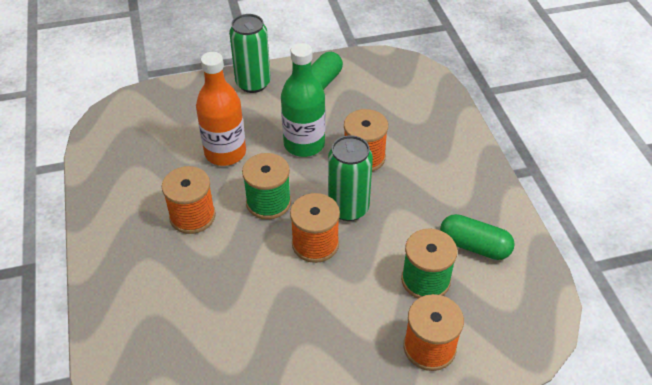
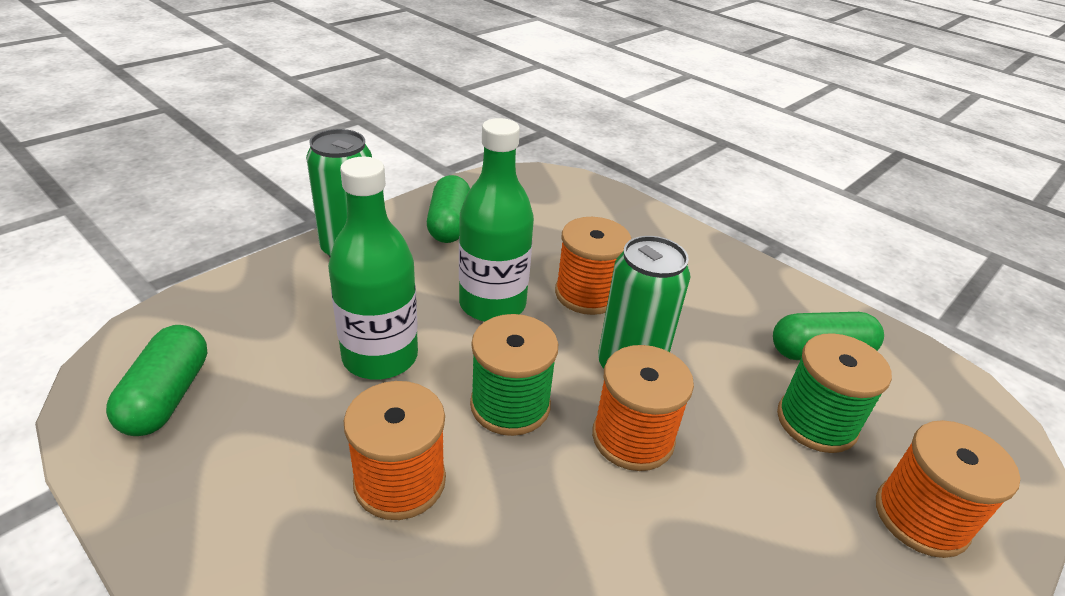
camera: 35 degrees left, 10 degrees down
orange bottle [196,52,246,166] -> green bottle [328,157,418,380]
none -> green capsule [106,325,208,436]

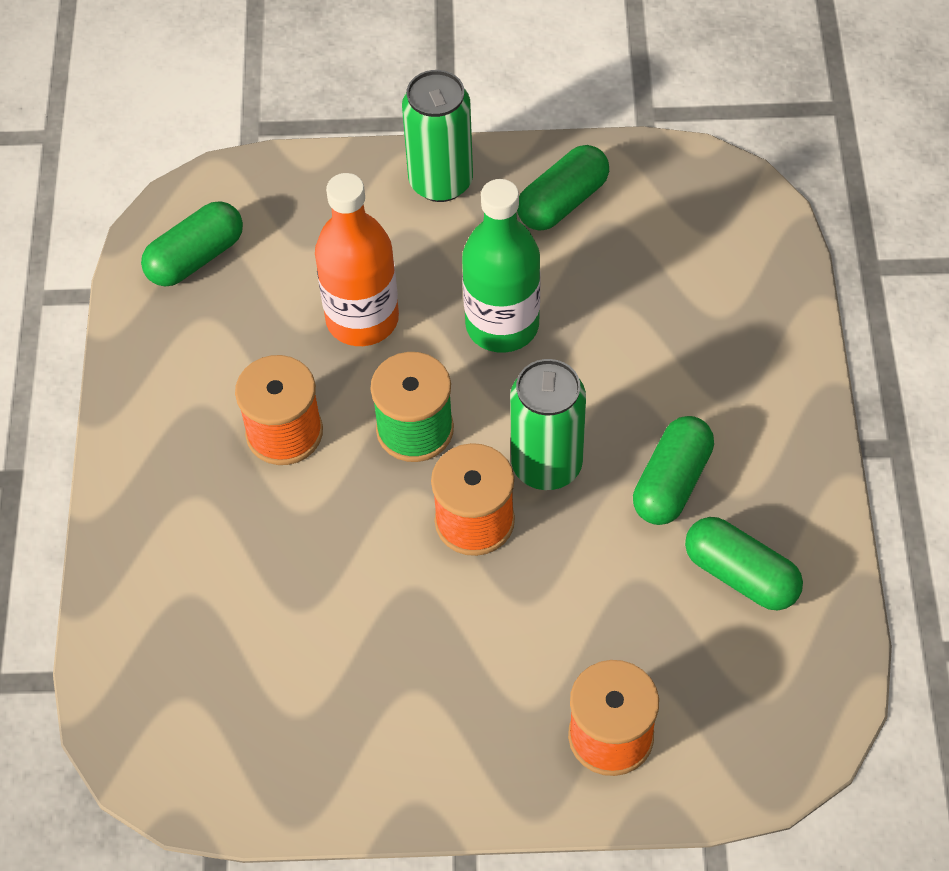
camera: 50 degrees right, 20 degrees up
green bottle [328,157,418,380] -> orange bottle [315,173,399,346]
orange spool [555,217,631,315] -> none
green spool [777,333,892,453] -> none
none -> green capsule [633,416,714,525]

